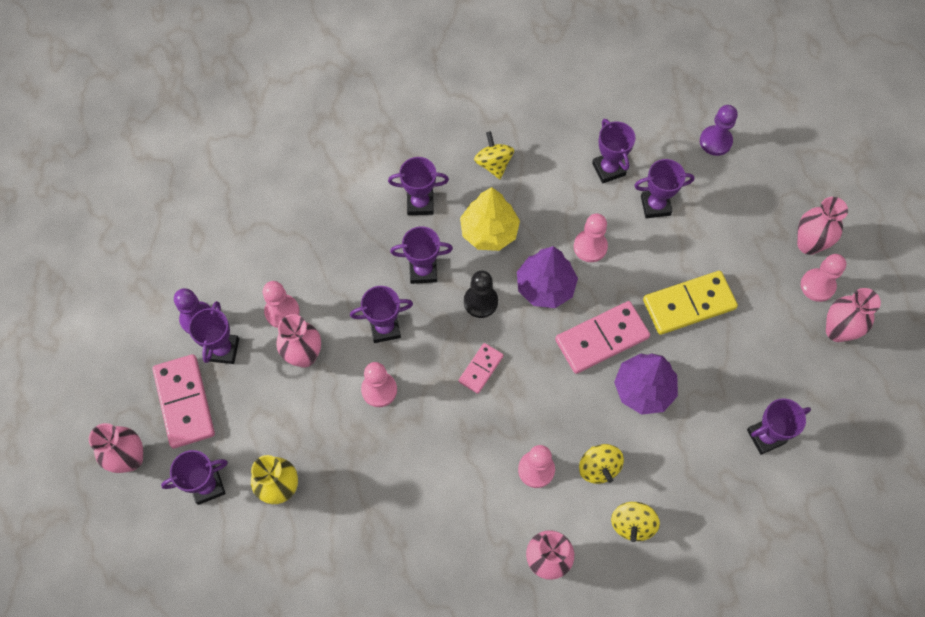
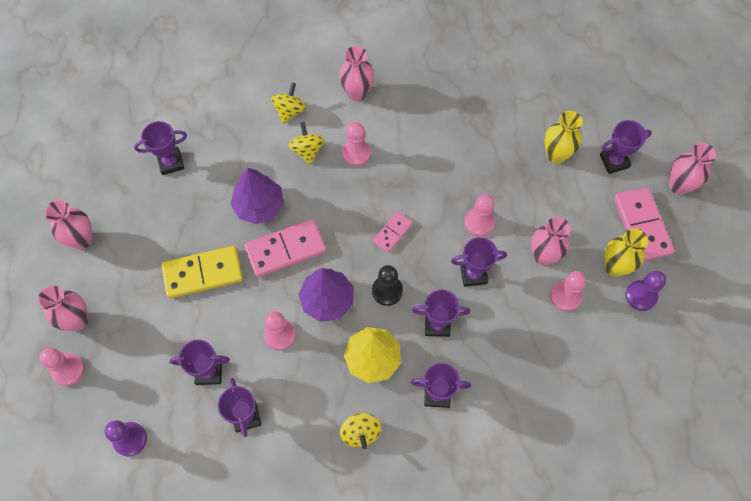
camera: 175 degrees left, 0 degrees up
purple trophy [189,301,239,364] -> yellow vase [604,228,648,277]
pink pawn [801,254,846,302] -> pink pawn moved to [39,348,85,386]

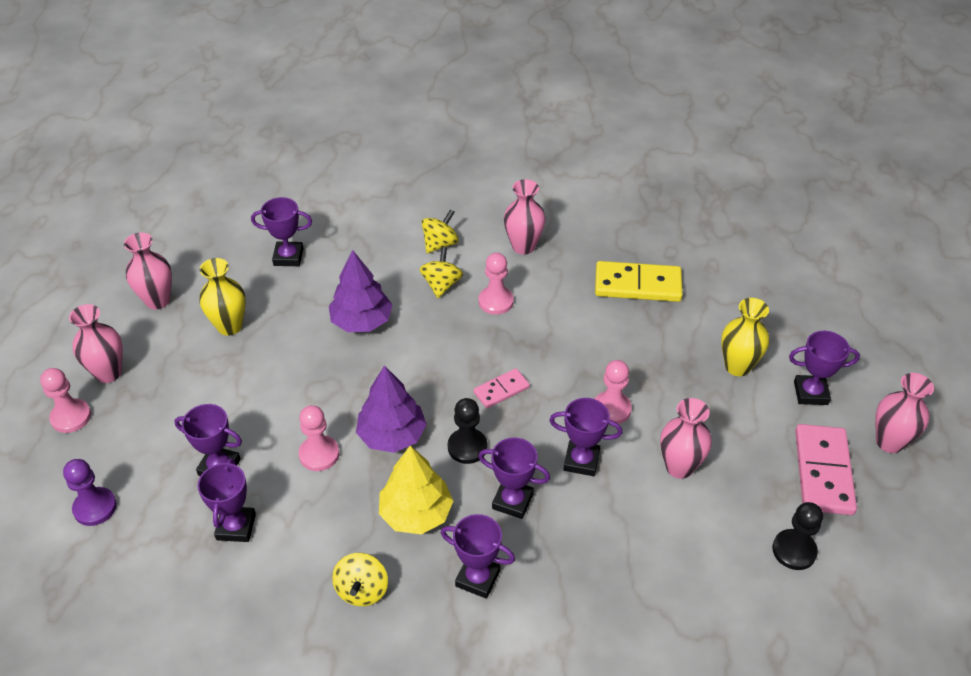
camera: 20 degrees right, 20 degrees down
yellow domino [161,246,243,298] -> yellow domino moved to [595,261,683,302]
pink domino [244,219,326,277] -> none
pink pawn [550,271,586,311] -> none
yellow vase [604,228,648,277] -> yellow vase moved to [199,258,246,336]
purple pawn [626,271,666,311] -> black pawn [772,502,823,570]

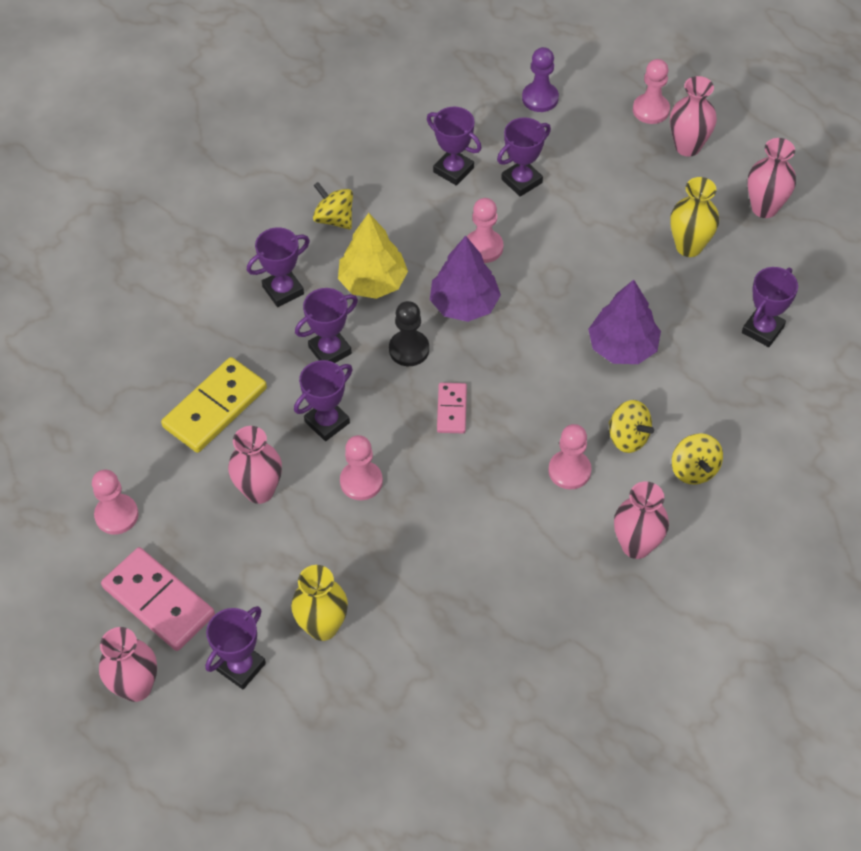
camera: 125 degrees right, 10 degrees up
yellow domino [595,261,683,302] -> yellow domino moved to [161,357,267,453]
black pawn [772,502,823,570] -> pink pawn [92,470,138,535]

